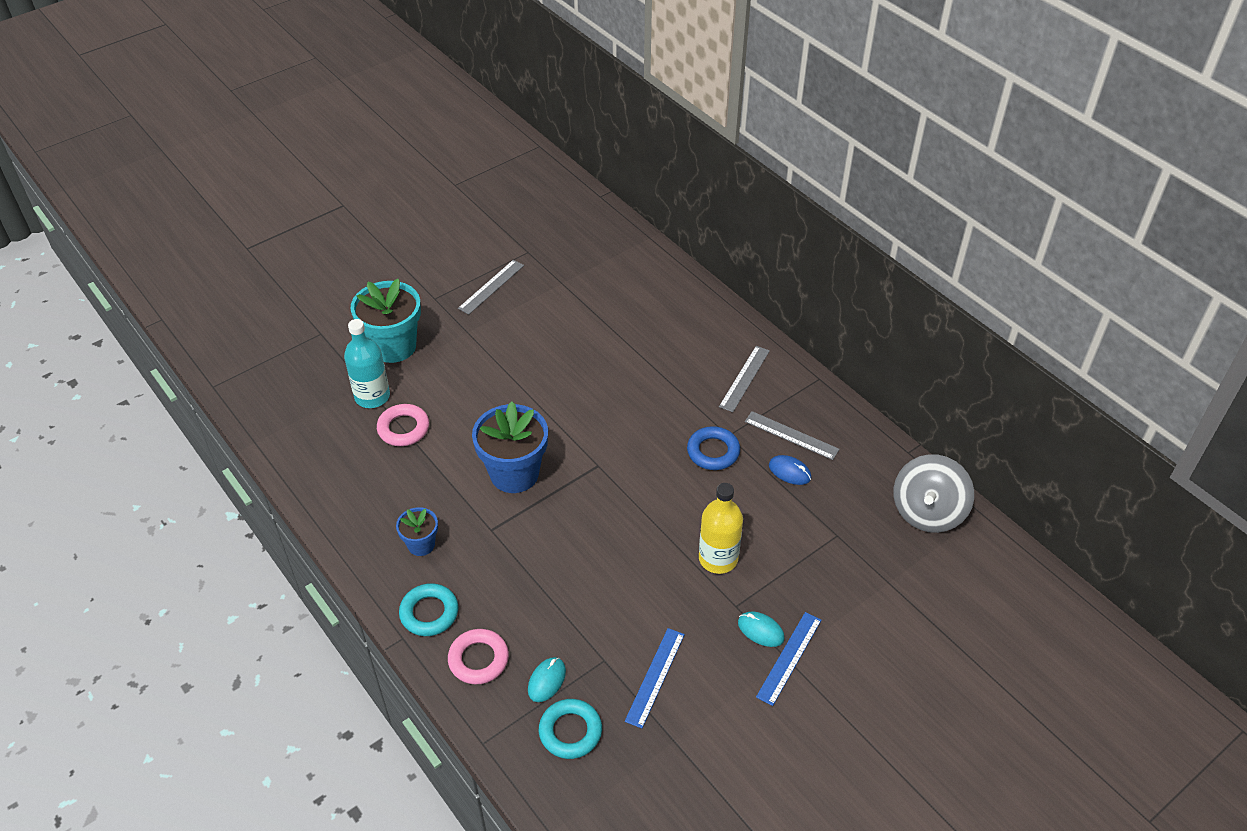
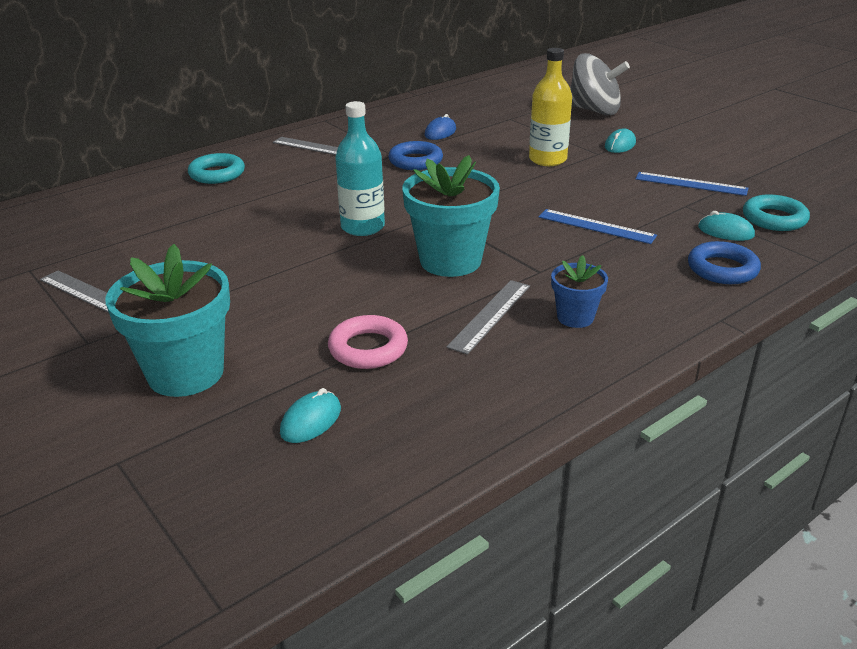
camera: 90 degrees left, 15 degrees down
turquoise bottle [344,319,390,408] -> turquoise bottle moved to [335,101,385,236]
turquoise ring [399,583,458,636] -> turquoise ring moved to [188,153,245,184]
pink ring [448,629,509,685] -> blue ring [688,241,761,284]
blue flower pot [472,402,548,493] -> turquoise flower pot [402,155,500,277]
grey ruler [745,411,840,460] -> grey ruler moved to [446,280,530,355]
blue ruler [756,612,821,706] -> blue ruler moved to [538,209,657,244]
grey spinning top [893,454,974,533] -> grey spinning top moved to [570,53,630,115]
none -> turquoise mouse [280,388,341,443]

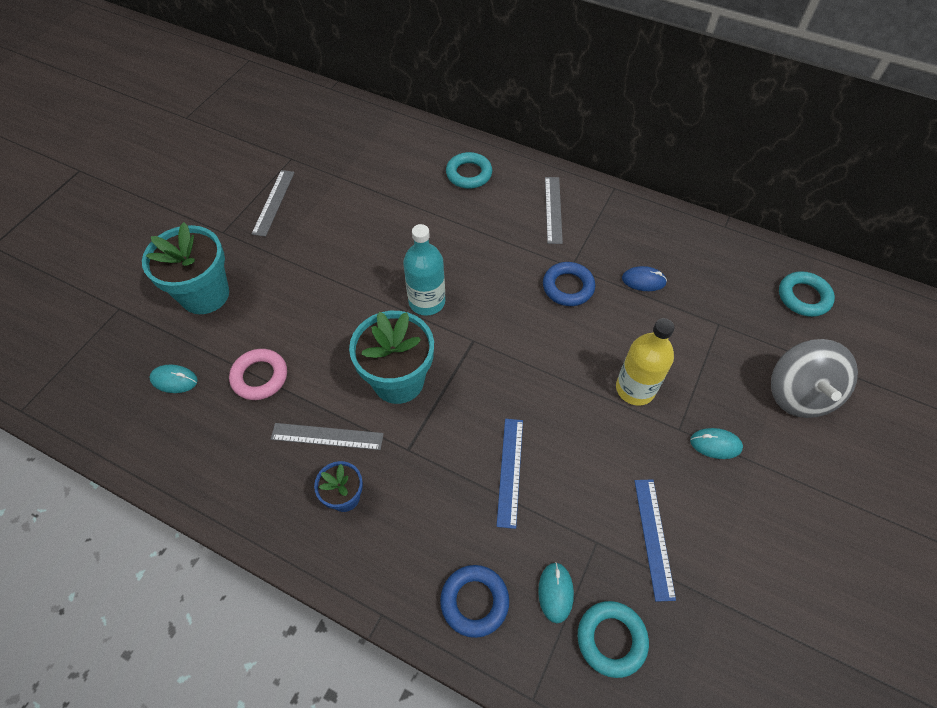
camera: 65 degrees right, 25 degrees up
none -> turquoise ring [779,271,835,317]

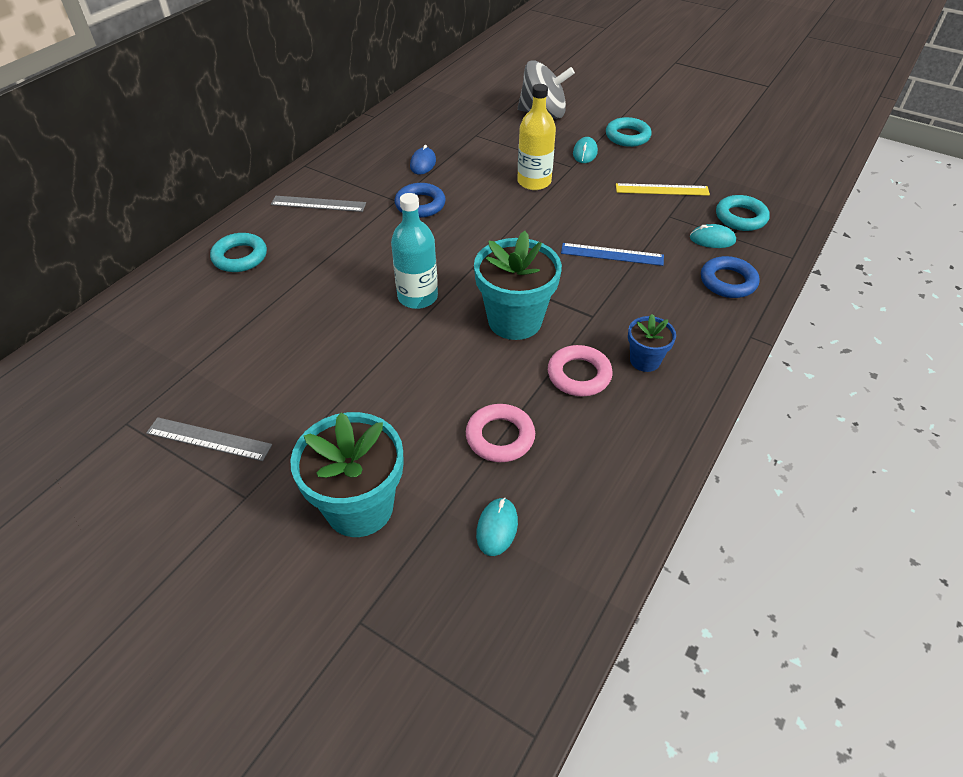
camera: 85 degrees left, 10 degrees down
grey ruler [271,423,384,450] -> pink ring [548,345,613,396]
blue ruler [634,479,676,602] -> yellow ruler [616,183,710,196]
turquoise ring [779,271,835,317] -> turquoise ring moved to [606,117,652,147]

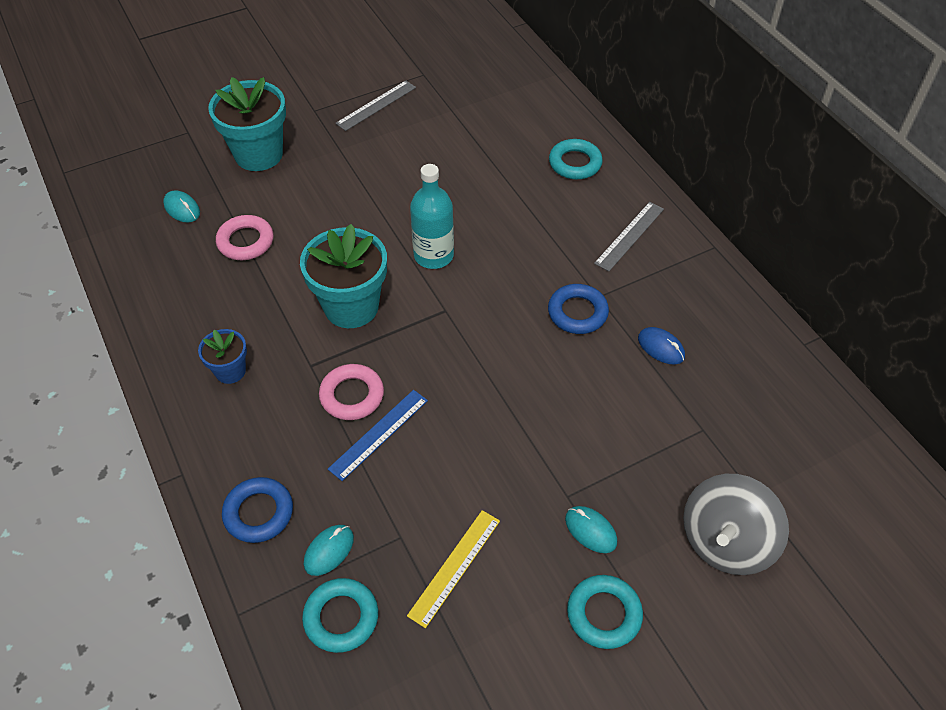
camera: 120 degrees right, 5 degrees up
yellow bottle [517,84,556,190] -> none
pink ring [548,345,613,396] -> pink ring moved to [319,364,384,420]

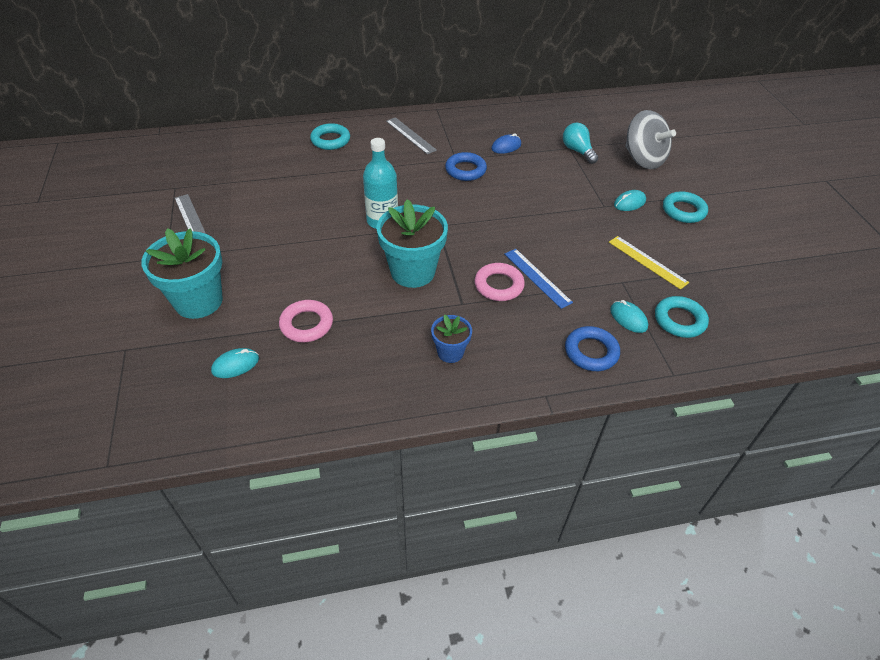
camera: 75 degrees left, 5 degrees down
none -> turquoise light bulb [563,123,598,164]

